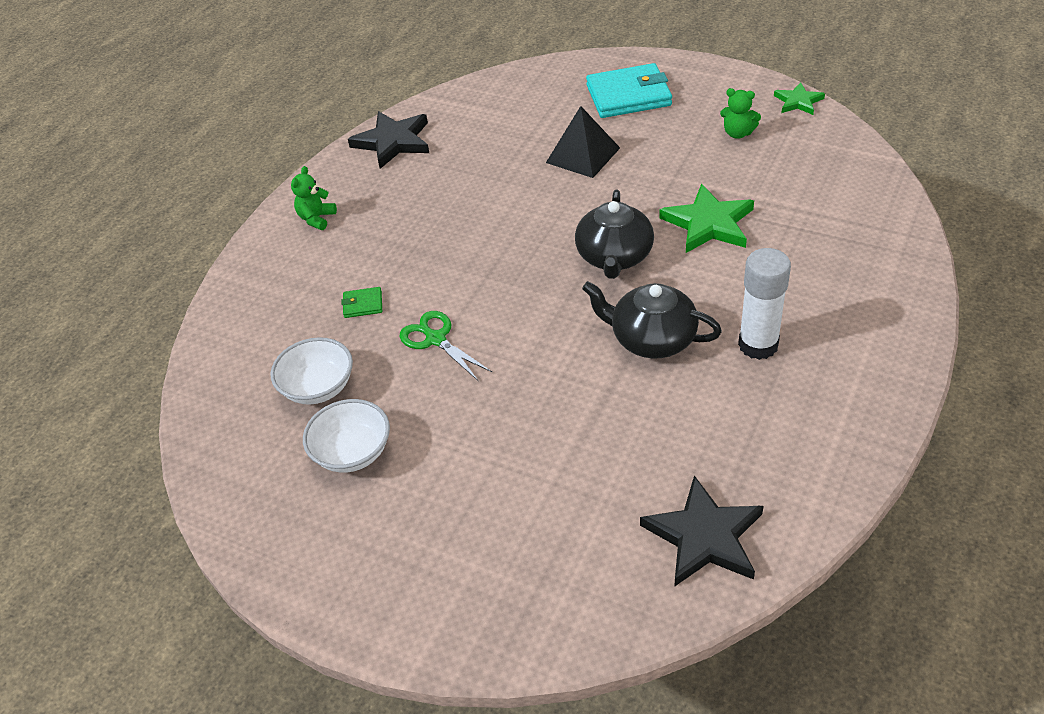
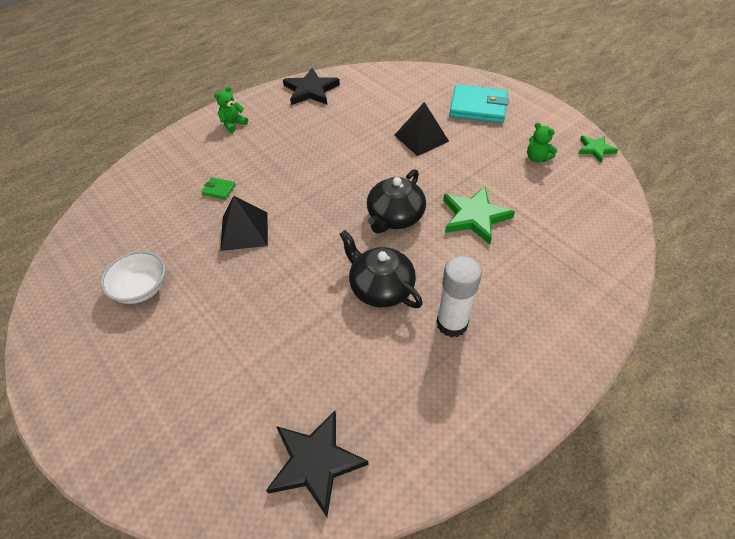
camera: 20 degrees right, 5 degrees up
white bowl [270,337,353,405] -> none
green scissors [399,311,492,381] -> black pyramid [220,196,268,251]

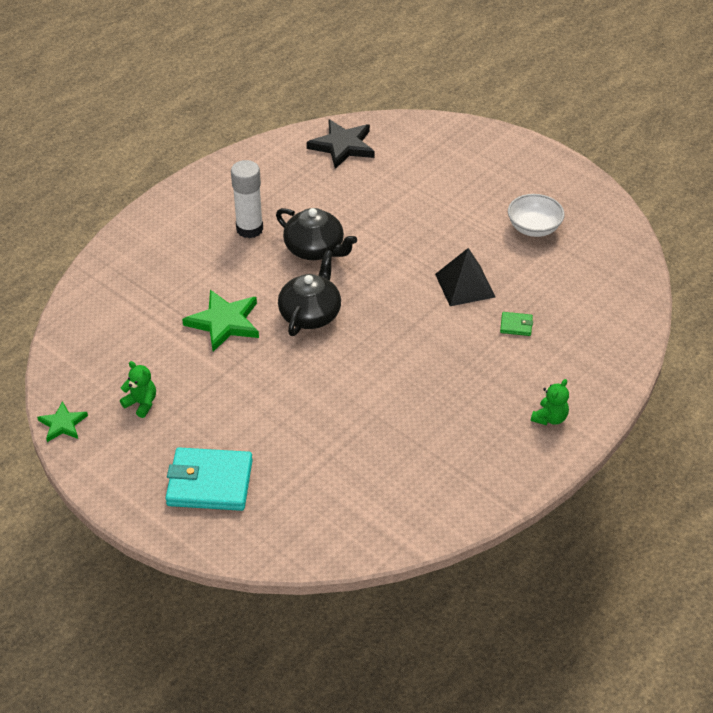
camera: 170 degrees right, 5 degrees down
black star [283,68,340,105] -> none
black pyramid [394,102,449,156] -> none

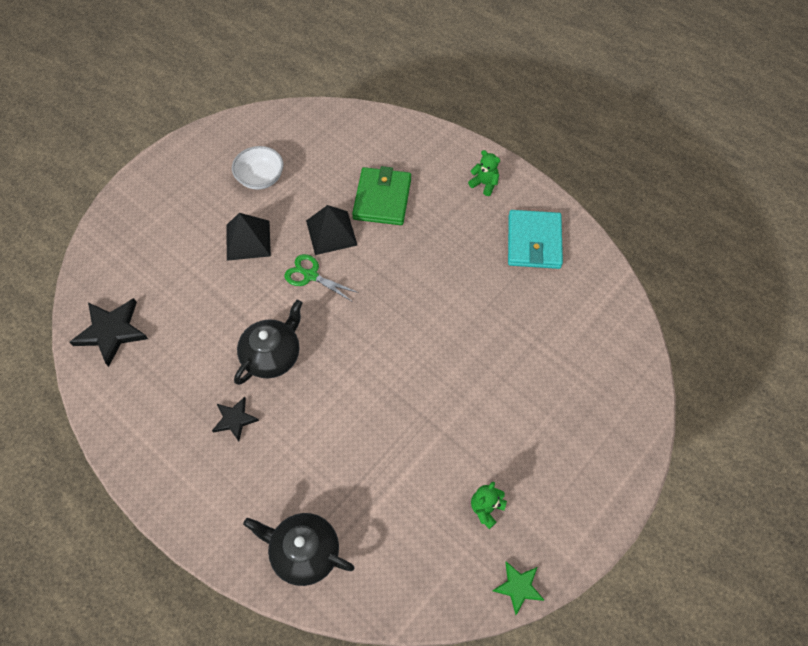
camera: 90 degrees left, 15 degrees up
turquoise wallet [166,447,253,511] -> turquoise wallet moved to [508,210,563,269]
green star [182,290,259,352] -> none
white glue stick [231,160,263,238] -> black star [212,397,259,441]
black teapot [278,250,341,336] -> black teapot moved to [243,513,355,586]
green wallet [500,312,533,336] -> green wallet [352,166,411,225], size x2.29
none -> black pyramid [227,213,271,261]
none -> green scissors [284,254,359,301]

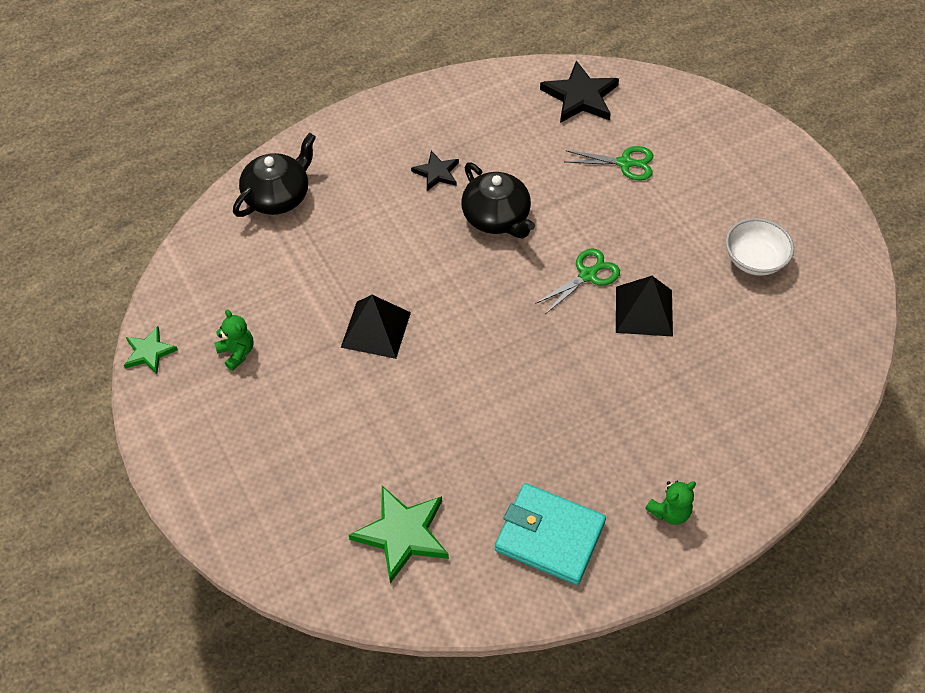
camera: 110 degrees right, 5 degrees down
black pyramid [227,213,271,261] -> black pyramid moved to [341,295,411,359]
green wallet [352,166,411,225] -> none
none -> green star [349,486,449,583]
none -> green scissors [565,146,653,180]

